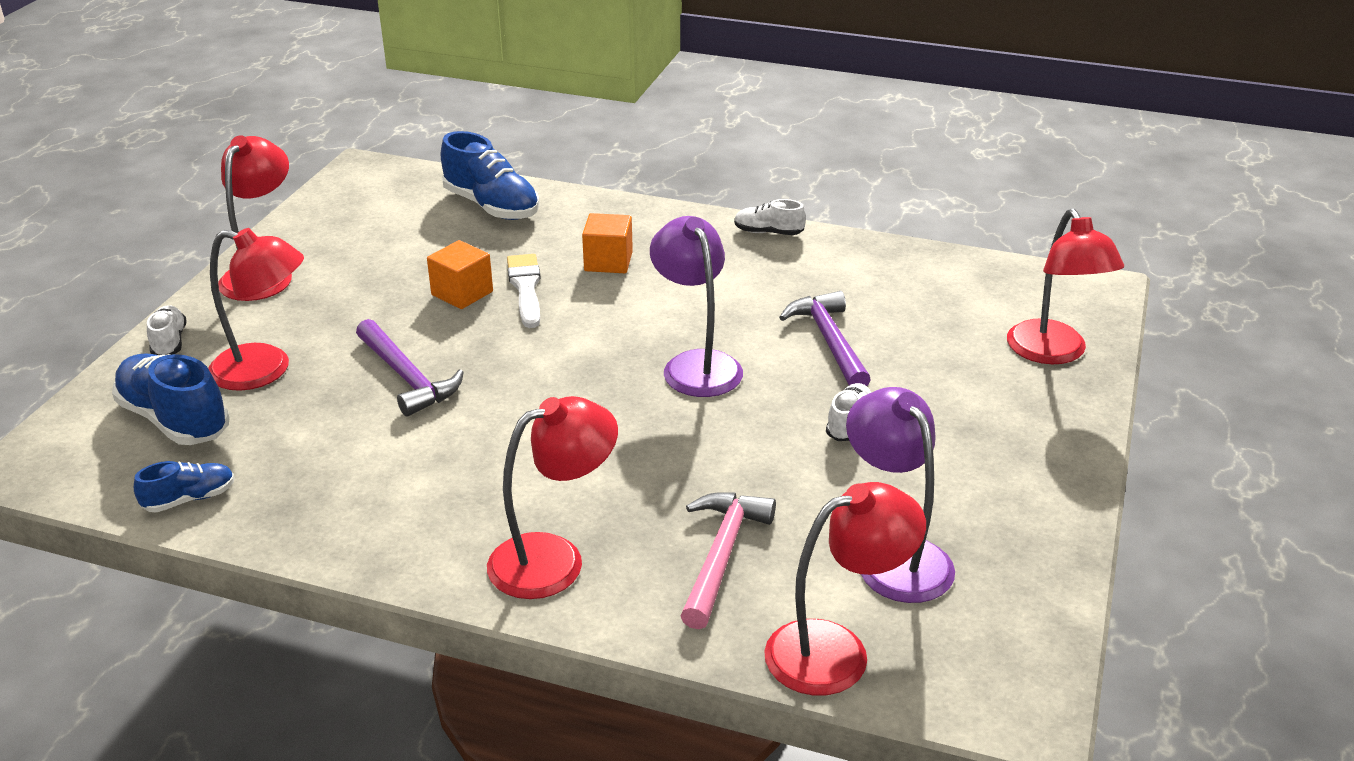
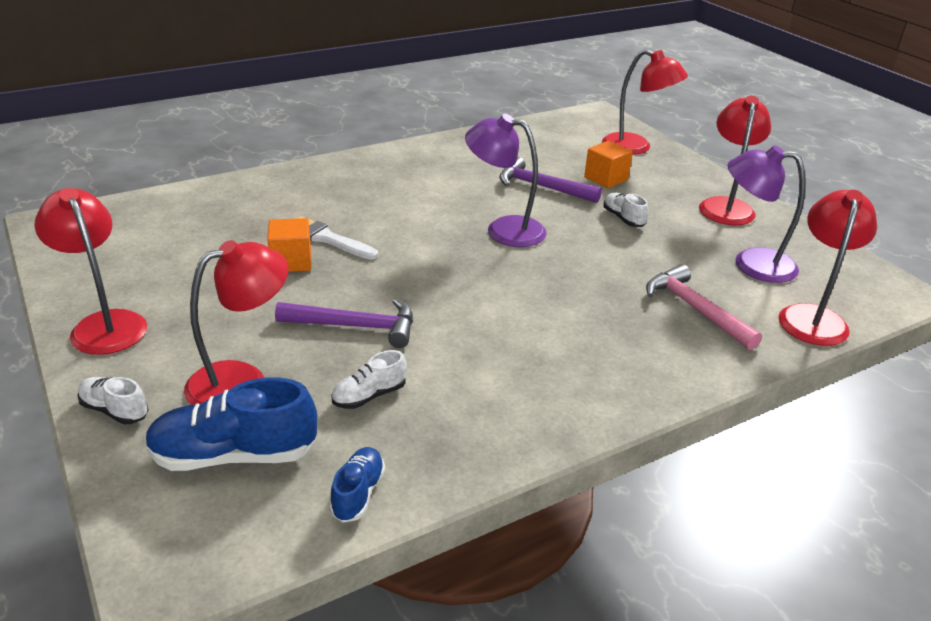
camera: 50 degrees left, 0 degrees up
blue shoe [440,131,540,220] -> none
red lamp [487,396,618,599] -> red lamp moved to [699,96,771,225]
orange cube [582,213,633,273] -> orange cube moved to [584,141,633,188]
white shoe [734,199,806,235] -> white shoe moved to [331,350,407,409]

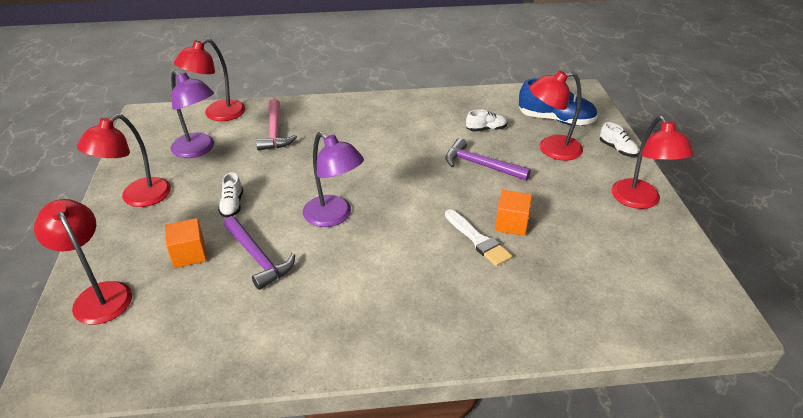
camera: 155 degrees left, 5 degrees up
blue shoe [330,447,385,523] -> none

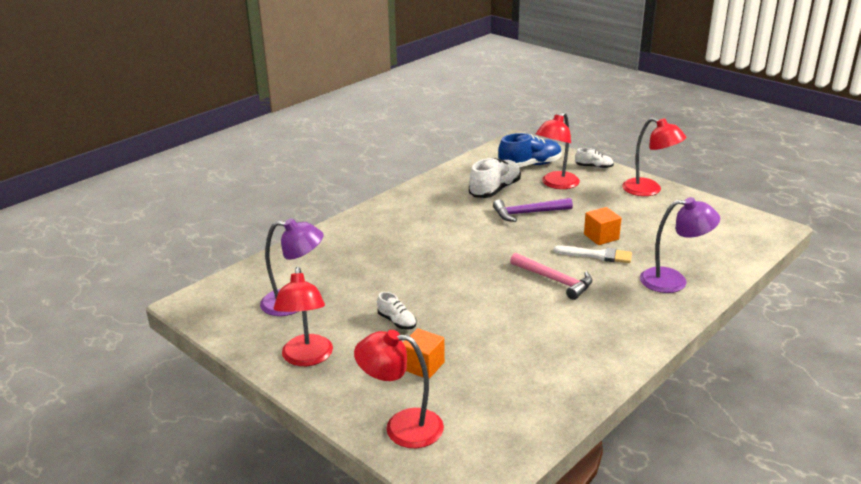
camera: 40 degrees left, 10 degrees down
red lamp [174,38,245,121] -> none
purple hammer [224,216,295,290] -> none
pink hammer [256,99,297,151] -> pink hammer moved to [510,253,592,300]
purple lamp [303,132,364,227] -> purple lamp moved to [640,197,720,293]
white shoe [466,109,508,132] -> white shoe [469,158,521,198], size x1.84

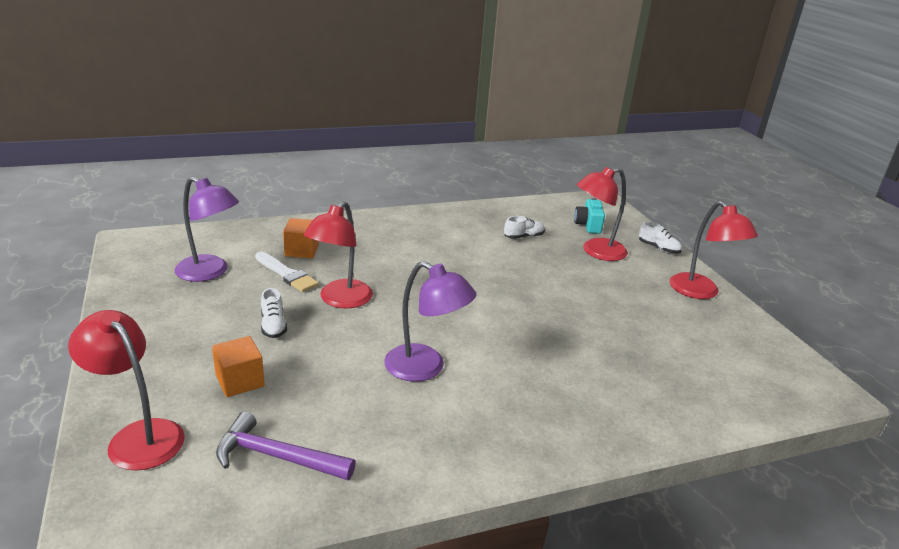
camera: 25 degrees right, 0 degrees up
red lamp [274,267,333,366] -> red lamp moved to [304,201,373,309]
white shoe [469,158,521,198] -> white shoe [504,216,545,239], size x0.54
purple hammer [493,198,573,222] -> purple hammer moved to [216,412,356,480]
blue shoe [498,133,562,167] -> turquoise camera [574,198,605,234]
pink hammer [510,253,592,300] -> none
white brush [554,246,632,263] -> white brush moved to [255,252,319,292]
orange cube [584,207,621,245] -> orange cube moved to [283,218,319,258]
purple lamp [640,197,720,293] -> purple lamp moved to [384,261,477,382]

